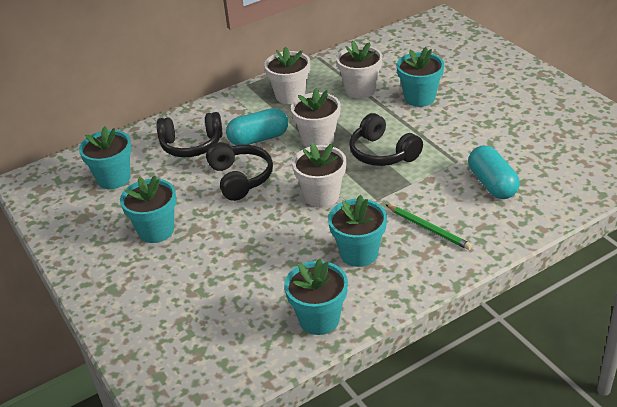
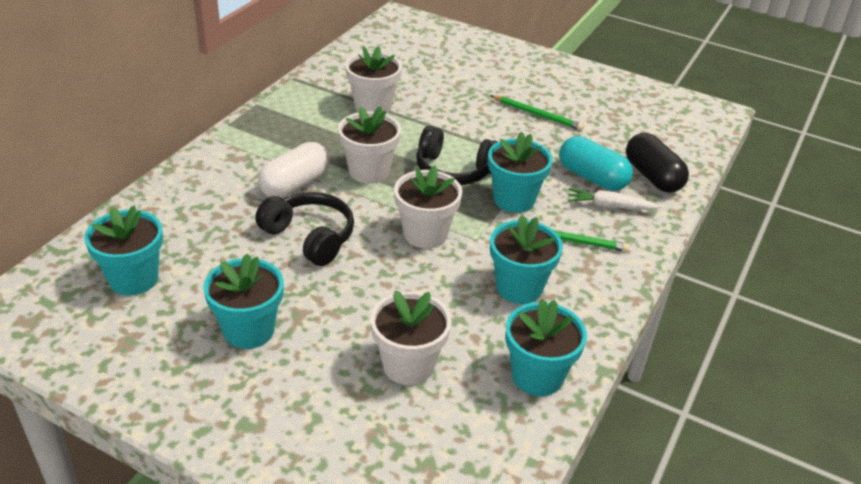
camera: 35 degrees left, 0 degrees up
black headphones [157,112,222,157] -> none
turquoise capsule [226,108,288,145] -> white capsule [258,142,330,198]
white flower pot [264,47,310,104] -> white flower pot moved to [371,290,452,385]
turquoise flower pot [397,47,444,107] -> turquoise flower pot moved to [488,132,553,213]
none -> green pencil [490,95,584,131]
none -> white carrot [568,188,662,210]
none -> black capsule [626,133,689,193]

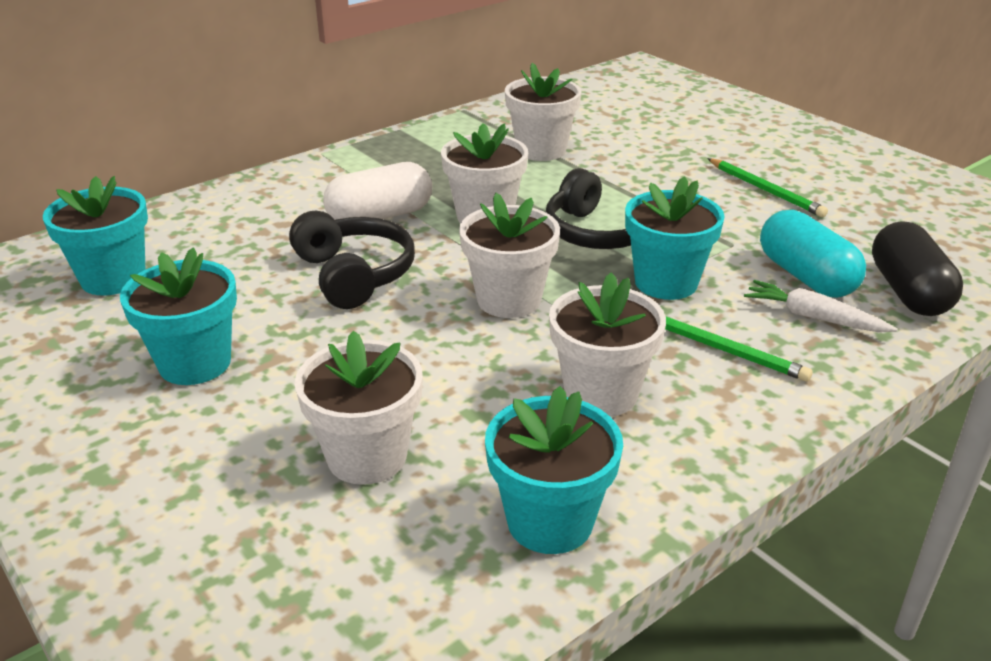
camera: 25 degrees right, 5 degrees down
turquoise flower pot [490,215,563,304] -> white flower pot [549,273,666,417]

